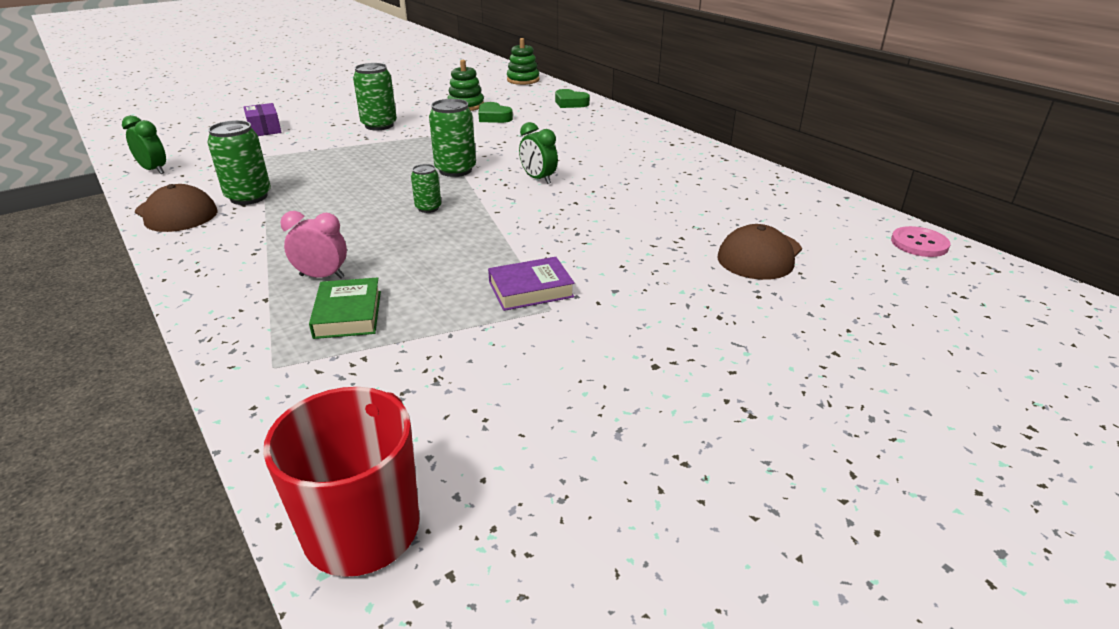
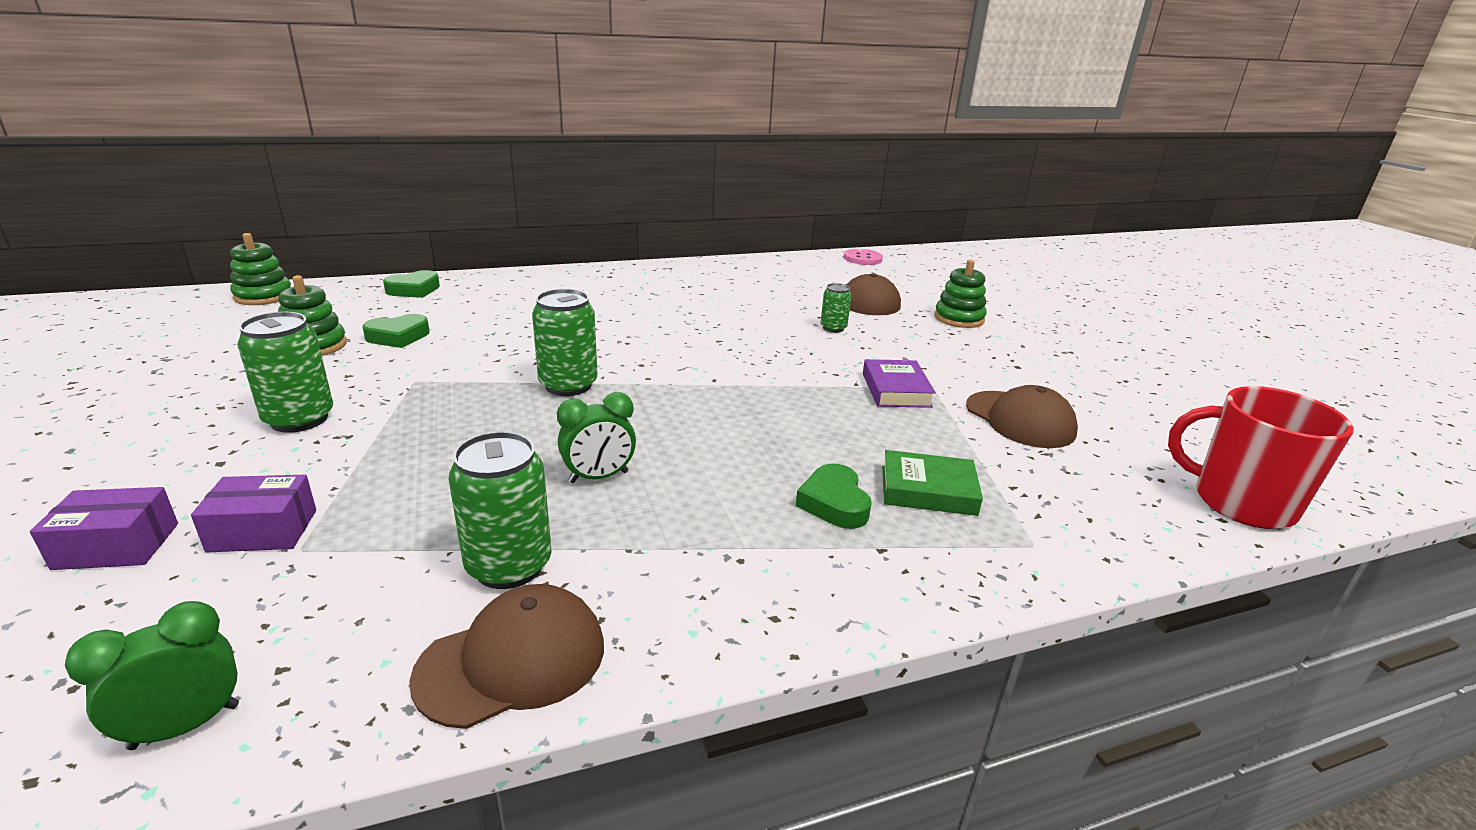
camera: 75 degrees left, 5 degrees down
pink clock [280,211,347,279] -> green heart [796,463,872,529]
green can [411,164,441,213] -> green can moved to [821,283,851,333]
green clock [519,122,558,184] -> green clock moved to [557,392,636,483]
none -> purple box [191,475,316,553]
none -> green stacking toy [934,260,987,328]
none -> brown cap [966,385,1078,448]

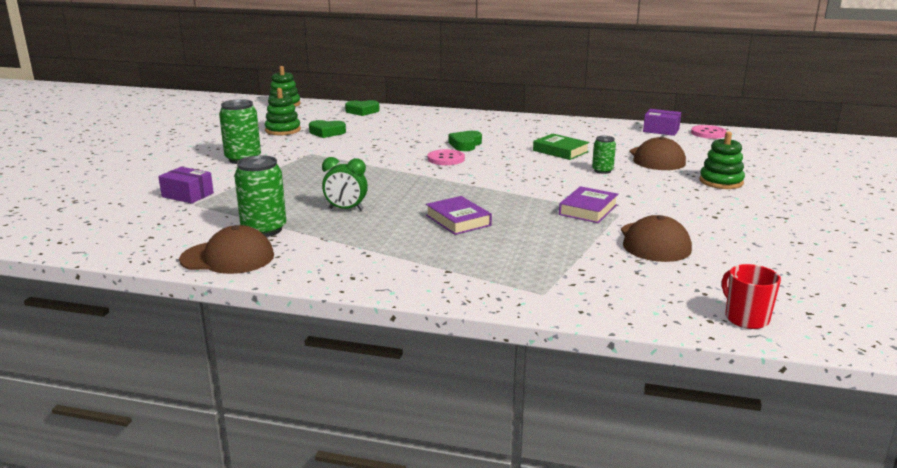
camera: 35 degrees right, 5 degrees down
purple box [30,487,178,570] -> purple box moved to [643,109,681,136]
green clock [65,601,239,750] -> none
green can [532,289,598,396] -> none
green heart [796,463,872,529] -> green heart moved to [448,131,482,151]
green book [882,450,983,516] -> green book moved to [533,134,590,160]
red mug [1168,386,1354,529] -> red mug [722,264,781,329], size x0.57
none -> purple book [426,196,492,235]
none -> pink button [428,149,465,165]

